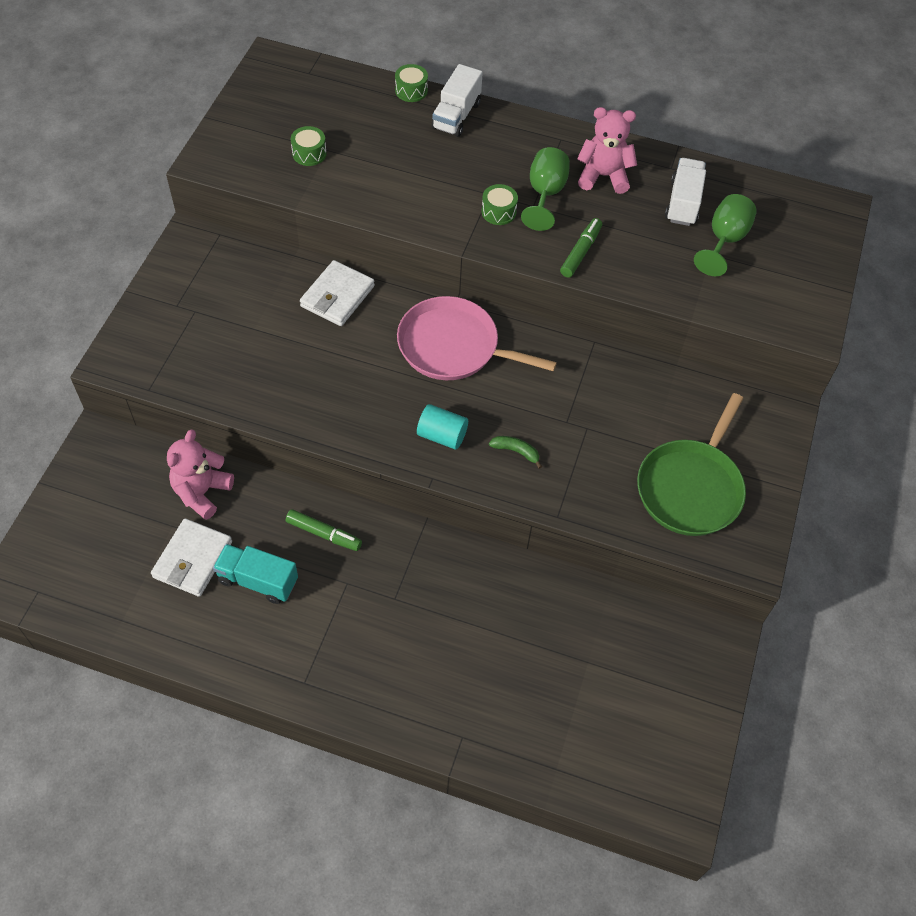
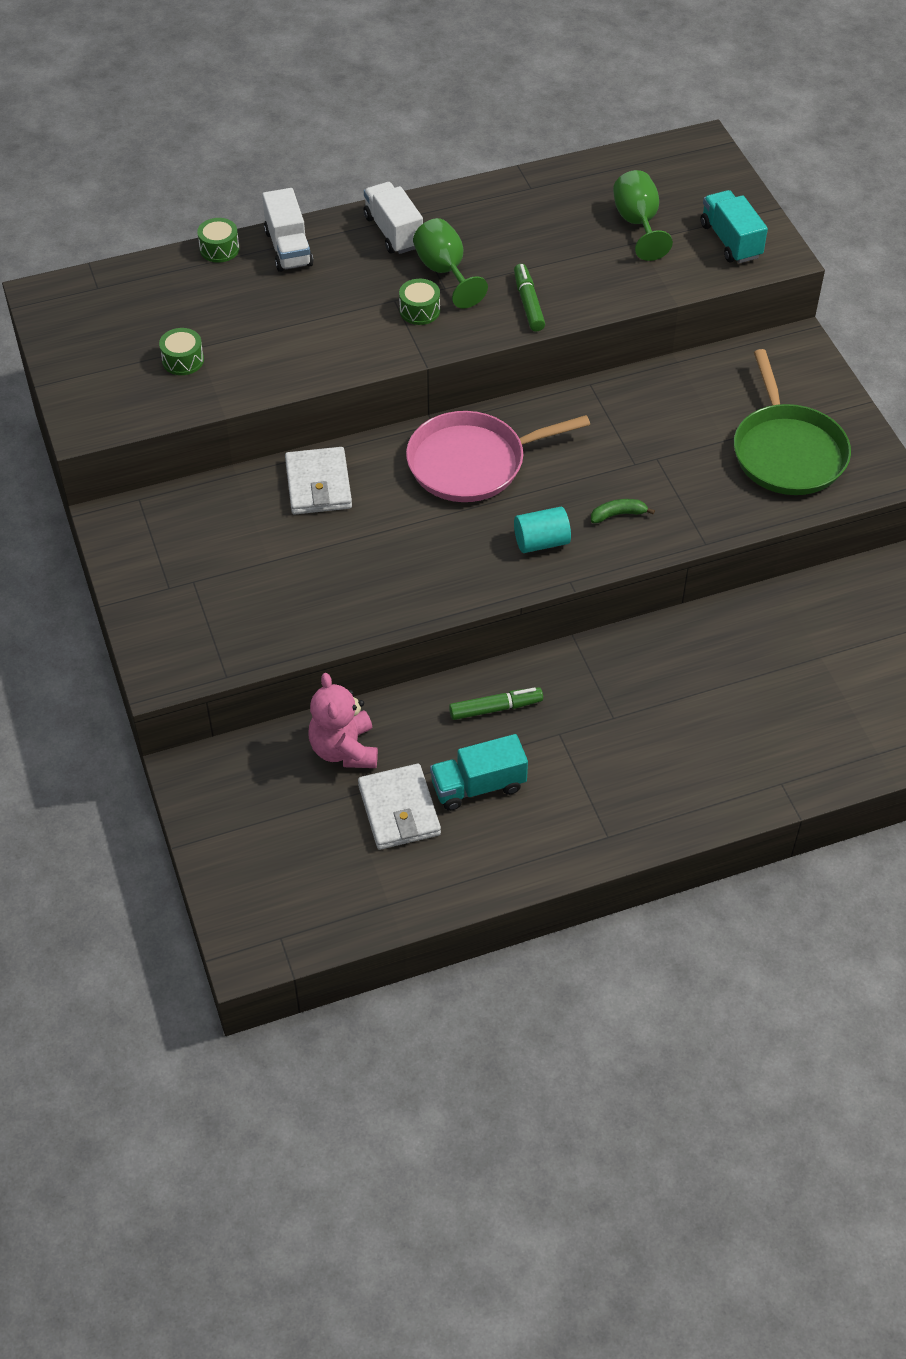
camera: 35 degrees left, 5 degrees down
pink teddy bear [577,107,637,194] -> none
white truck [665,158,706,226] -> white truck moved to [364,182,423,254]
none -> turquoise truck [701,190,768,263]

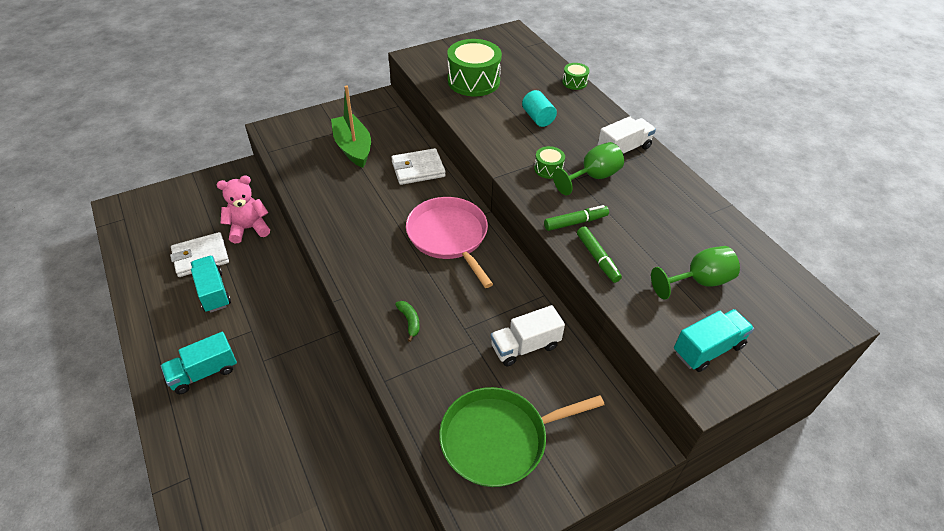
camera: 80 degrees right, 5 degrees down
green drum [159,328,204,375] -> green drum [447,39,502,96], size x2.10
white truck [262,188,313,272] -> white truck moved to [491,305,565,366]
green marker [449,687,543,720] -> green marker moved to [577,226,622,283]
turquoise cylinder [514,507,571,553] -> turquoise cylinder moved to [522,90,557,127]
none -> turquoise truck [161,332,237,394]
none -> green boat [331,85,371,168]

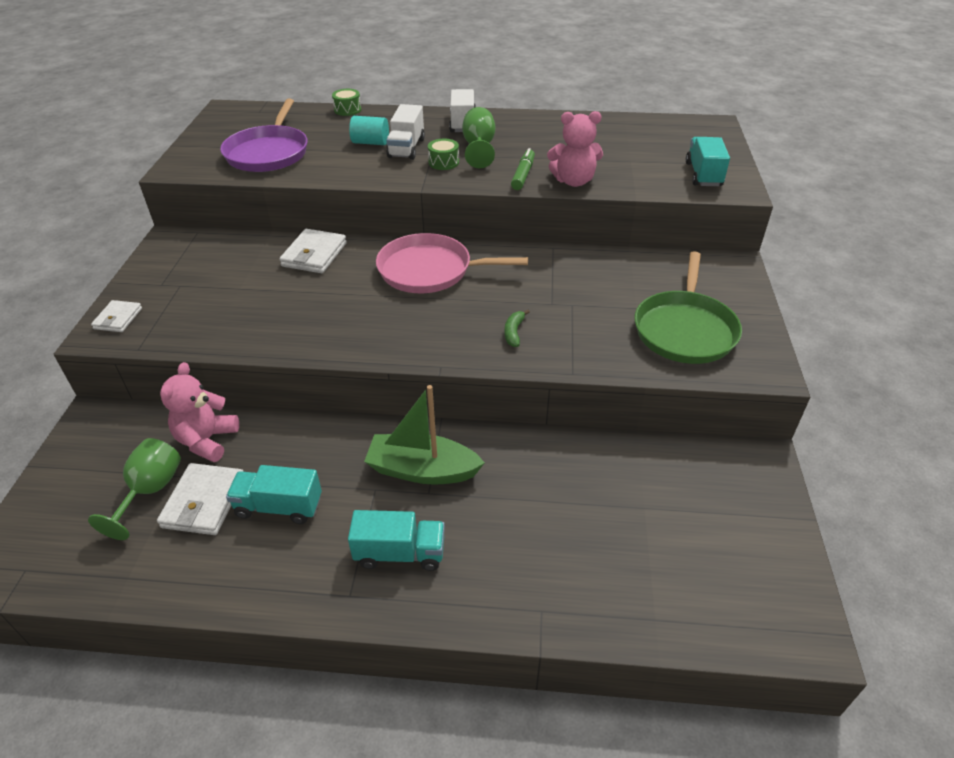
camera: 55 degrees left, 5 degrees down
turquoise truck [161,332,237,394] -> turquoise truck turned 90 degrees counterclockwise [348,510,445,571]
green boat [331,85,371,168] -> green boat moved to [364,385,485,485]
green banana [395,301,420,342] -> green banana turned 90 degrees counterclockwise [504,310,530,347]
green drum [447,39,502,96] -> purple pan [220,99,308,172]
white truck [491,305,565,366] -> white truck moved to [386,104,425,160]
green marker [577,226,622,283] -> pink teddy bear [547,111,603,187]
green goblet [651,246,740,300] -> green goblet moved to [88,438,181,540]
none -> white wallet [91,300,142,332]

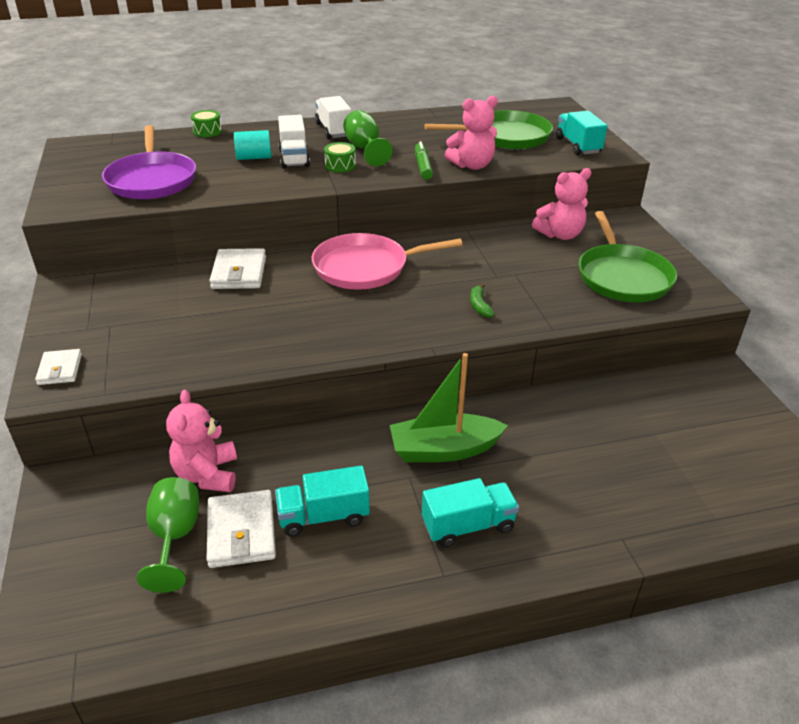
camera: 20 degrees left, 5 degrees down
none -> green pan [424,110,553,150]
none -> pink teddy bear [532,168,591,240]

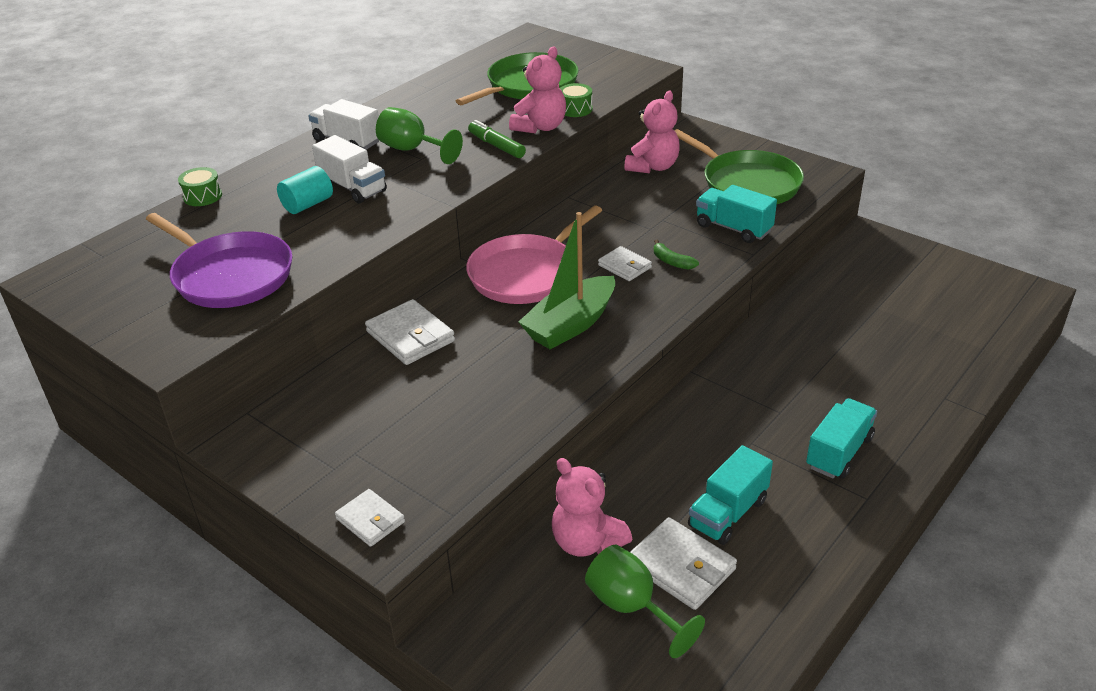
camera: 35 degrees left, 0 degrees up
green drum [324,142,356,173] -> green drum moved to [560,83,592,117]
green boat [390,353,508,462] -> green boat moved to [519,212,615,349]
turquoise truck [556,111,607,155] -> turquoise truck moved to [696,185,777,243]
none -> white wallet [598,246,652,281]

